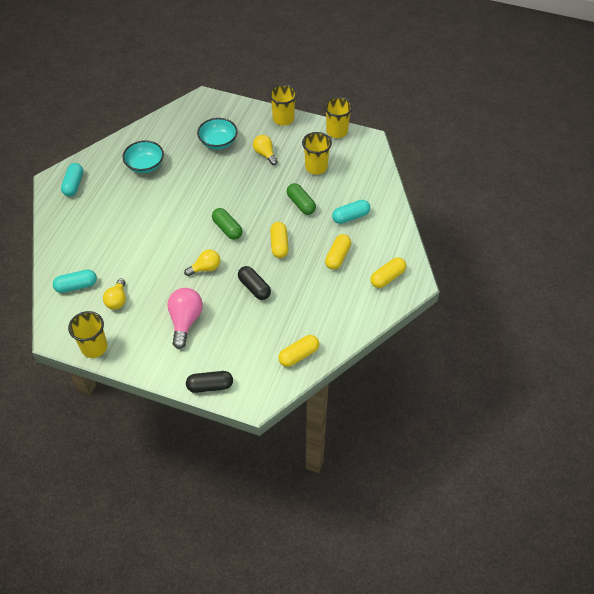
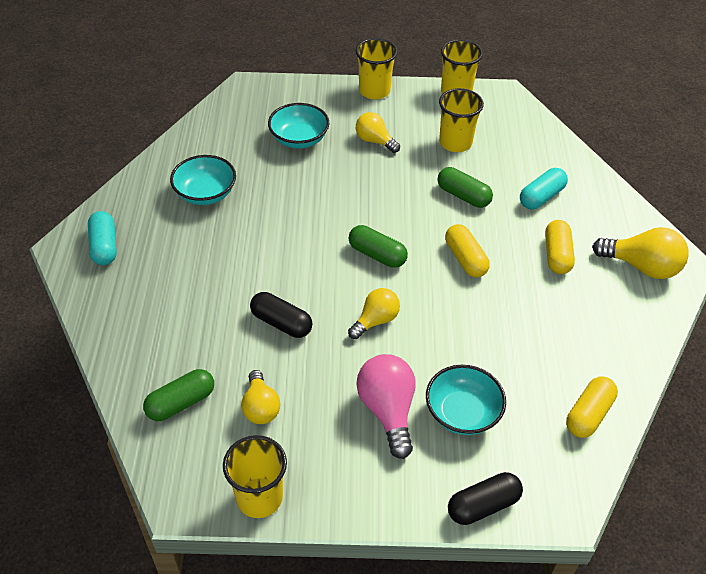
camera: 20 degrees left, 5 degrees down
turquoise capsule [53,270,97,293] -> green capsule [143,369,214,421]
black capsule [238,266,271,300] -> black capsule moved to [250,292,313,338]
yellow capsule [370,257,406,288] -> yellow light bulb [592,227,689,279]
none -> turquoise bowl [426,365,506,435]

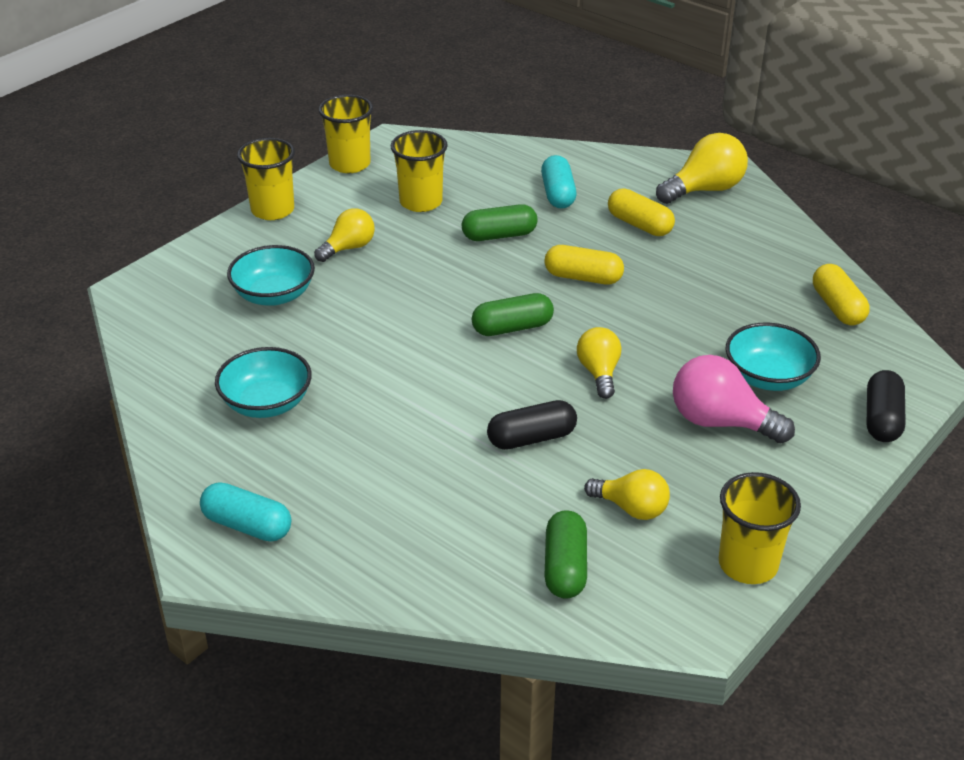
camera: 50 degrees left, 10 degrees down
yellow light bulb [356,112,400,153] -> yellow light bulb turned 150 degrees clockwise [314,208,375,262]

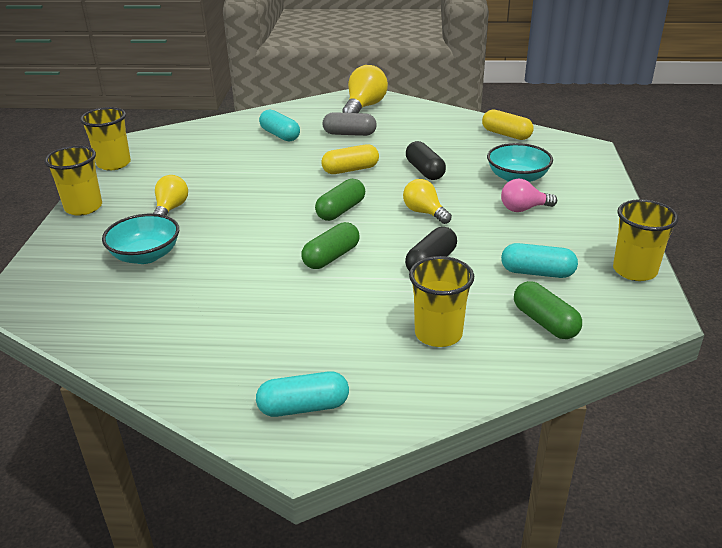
camera: 35 degrees left, 5 degrees down
turquoise bowl [215,347,312,418] -> none
yellow cup [391,130,448,212] -> yellow cup moved to [409,256,474,347]
green capsule [462,204,538,241] -> green capsule moved to [301,222,360,269]
yellow light bulb [584,469,670,520] -> turquoise capsule [501,243,578,278]
yellow capsule [608,188,675,236] -> grey capsule [323,112,377,136]
pink light bulb [673,355,795,443] -> pink light bulb [501,179,557,212], size x0.65
black capsule [867,370,906,442] -> black capsule moved to [406,141,446,180]

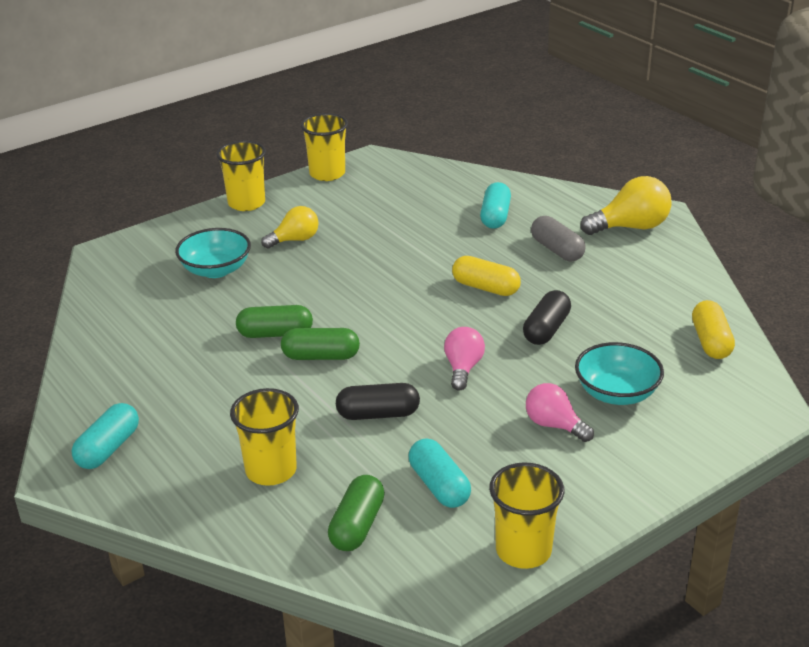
camera: 50 degrees right, 0 degrees up
turquoise capsule [256,371,349,417] -> turquoise capsule turned 75 degrees clockwise [72,403,139,469]
green capsule [315,179,365,221] -> green capsule moved to [236,305,313,338]
yellow light bulb [403,179,452,224] -> pink light bulb [444,327,485,391]

